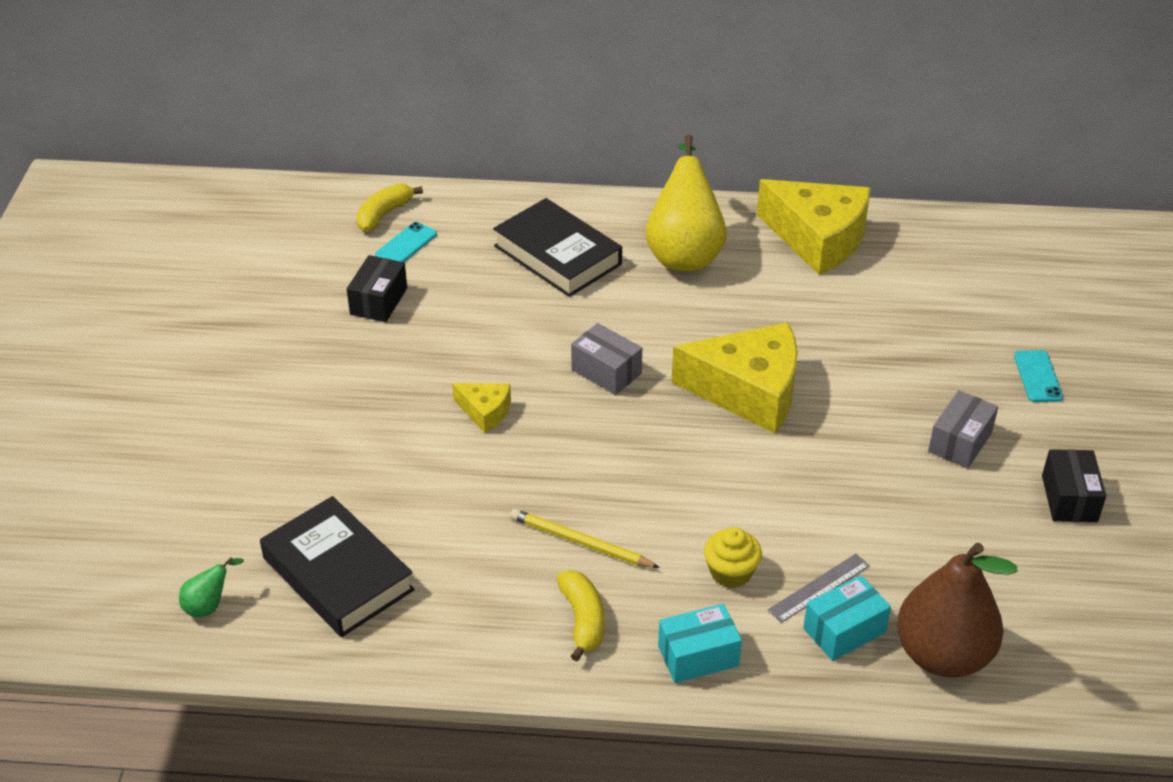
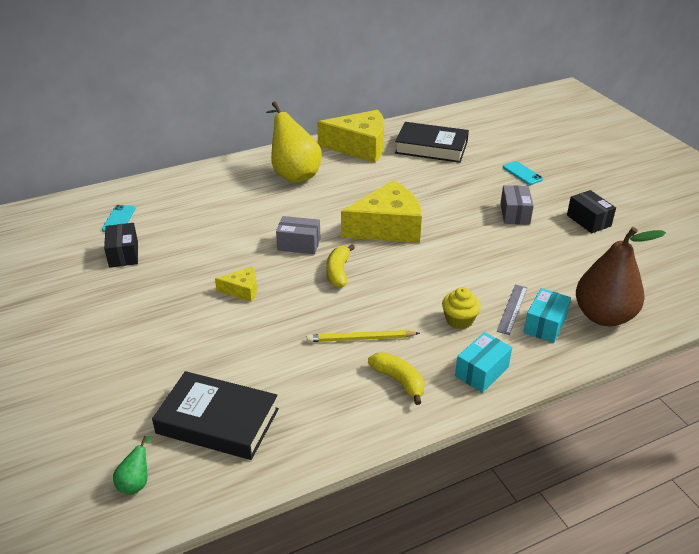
camera: 30 degrees left, 5 degrees down
yellow banana [356,183,423,232] -> yellow banana moved to [326,244,355,288]
black book [493,198,622,297] -> black book moved to [395,122,469,163]

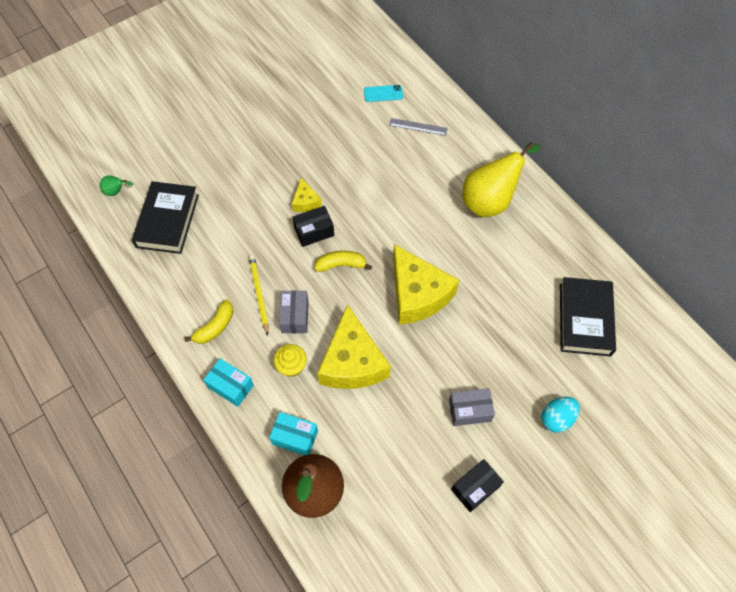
camera: 80 degrees right, 25 degrees up
black box [104,223,138,268] -> black box moved to [292,206,334,247]
grey box [276,216,320,254] -> grey box moved to [279,291,309,333]
yellow cheese [317,110,384,163] -> yellow cheese moved to [317,304,391,389]
grey ruler [497,284,527,335] -> grey ruler moved to [389,118,448,136]
turquoise phone [503,161,543,185] -> turquoise egg [541,397,580,433]

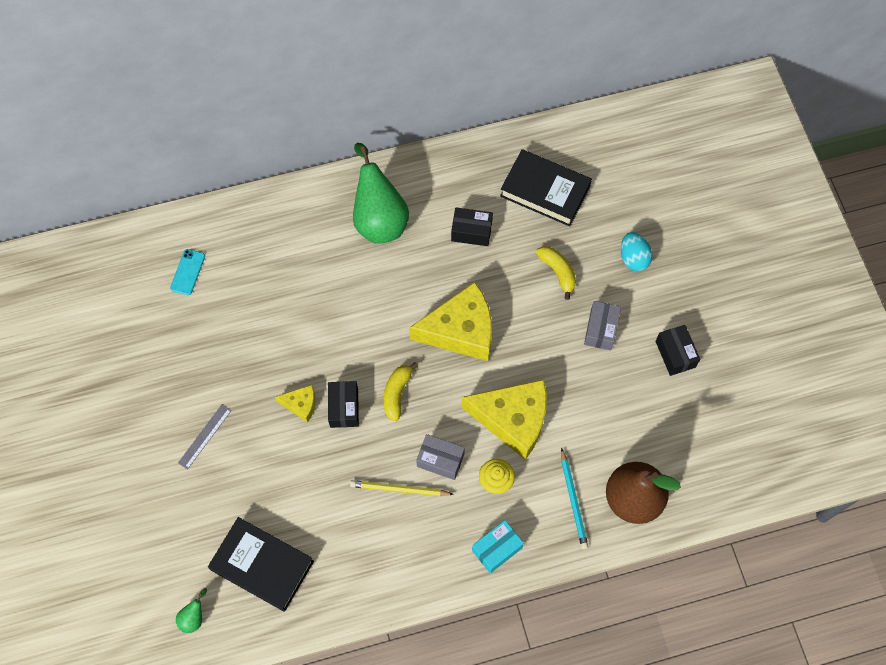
camera: 70 degrees left, 5 degrees up
yellow banana [184,300,234,344] -> yellow banana moved to [536,246,576,300]
turquoise box [269,412,318,455] -> turquoise pencil [561,448,588,549]
grey ruler [389,118,448,136] -> grey ruler moved to [178,404,232,470]
yellow pear [462,142,540,217] -> green pear [353,143,409,244]
none -> black box [451,207,493,246]

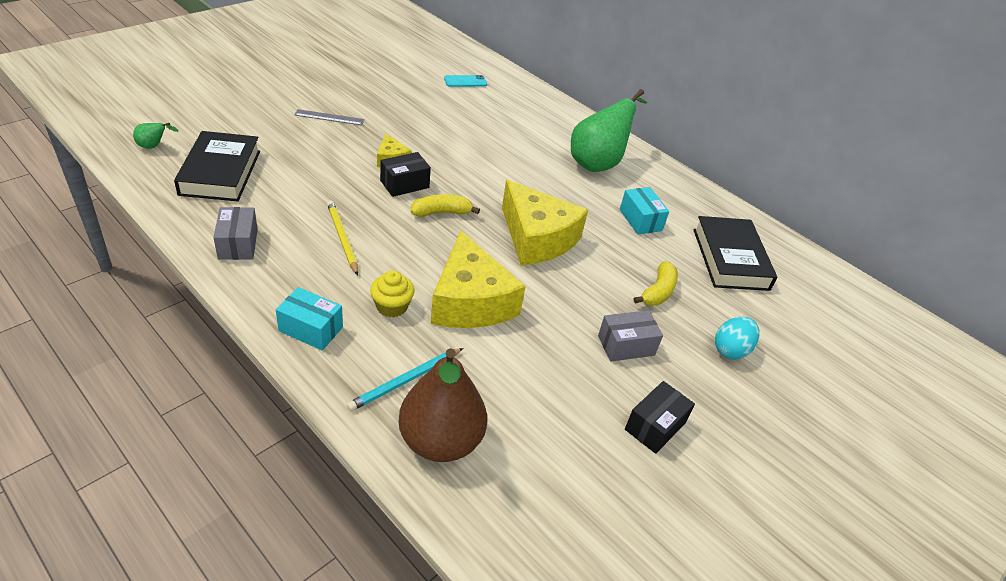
camera: 55 degrees right, 25 degrees down
grey box [416,434,465,480] -> grey box moved to [213,207,258,260]
black box [451,207,493,246] -> turquoise box [620,187,669,235]

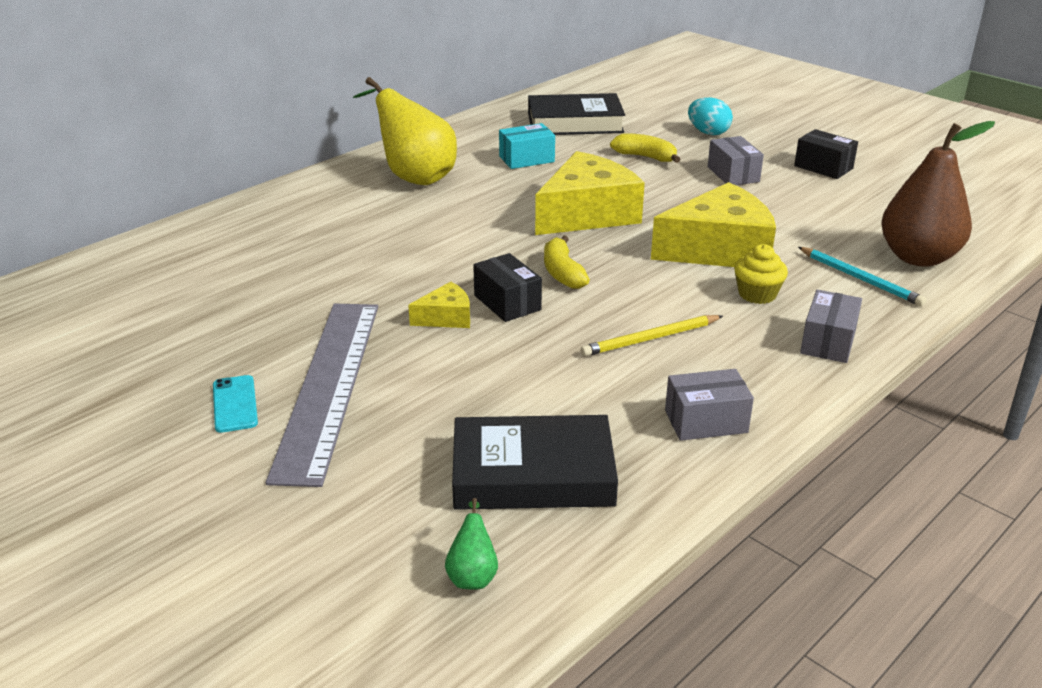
camera: 85 degrees left, 10 degrees down
turquoise box [276,287,343,350] -> grey box [800,290,862,363]
grey ruler [295,109,365,125] -> grey ruler [266,303,378,487], size x2.45
turquoise phone [444,75,487,87] -> turquoise phone moved to [213,375,258,433]
green pear [571,89,647,172] -> yellow pear [353,77,457,185]

